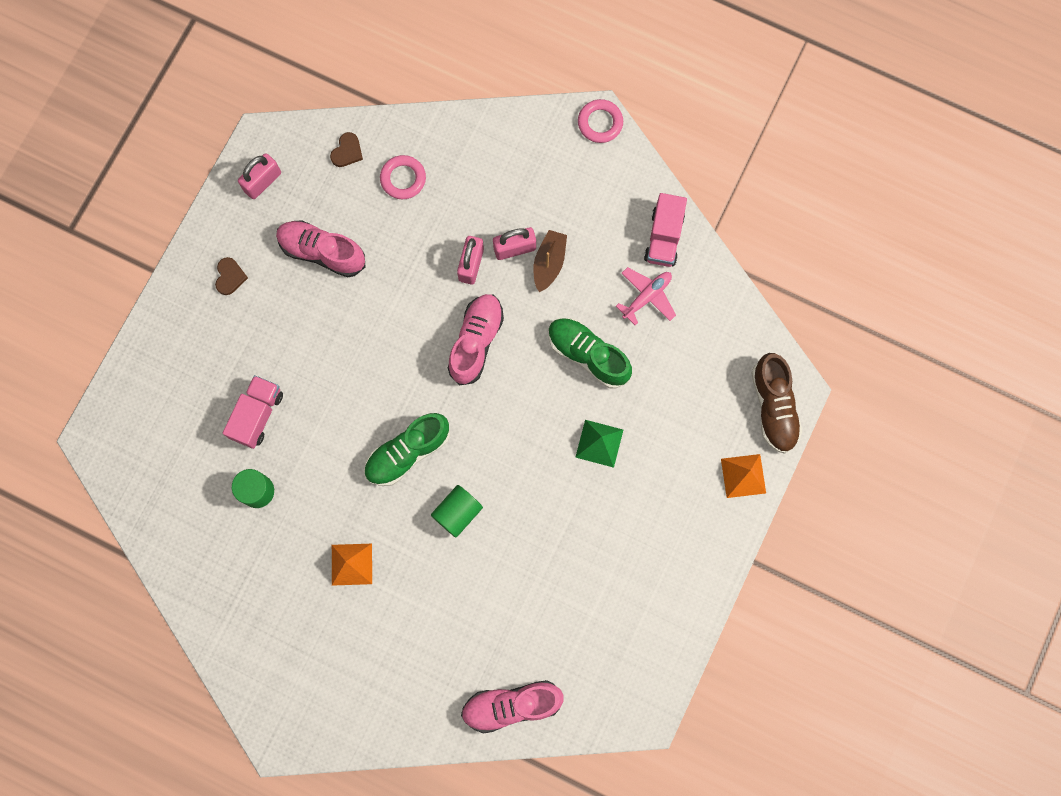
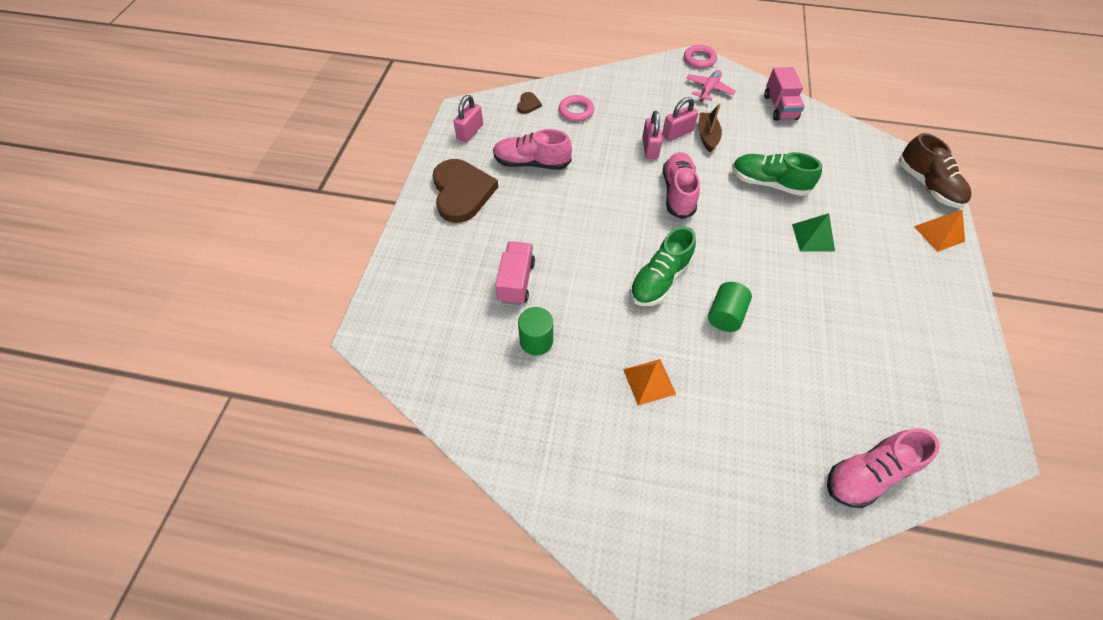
camera: 15 degrees left, 20 degrees down
brown heart [215,257,248,295] -> brown heart [433,159,498,223], size x2.39
pink plane [616,267,676,325] -> pink plane moved to [686,70,736,101]

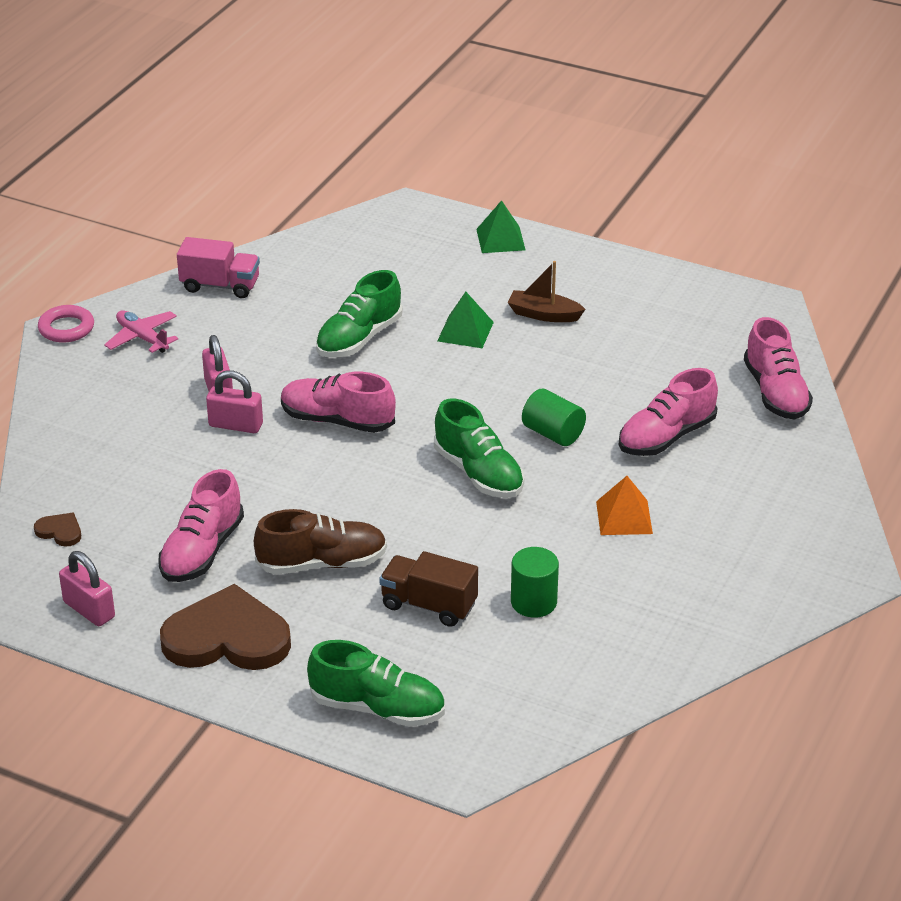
camera: 75 degrees left, 20 degrees down
pink truck [495,241,535,305] -> brown truck [379,551,478,627]
pink ring [559,95,594,122] -> none
brown boat [699,103,722,152] -> brown boat moved to [508,261,586,322]
brown shoe [899,133,971,208] -> brown shoe moved to [254,509,387,574]
orange pyramid [914,209,965,252] -> green pyramid [476,200,526,253]
none -> green shoe [307,640,445,727]
none -> pink shoe [619,368,718,456]

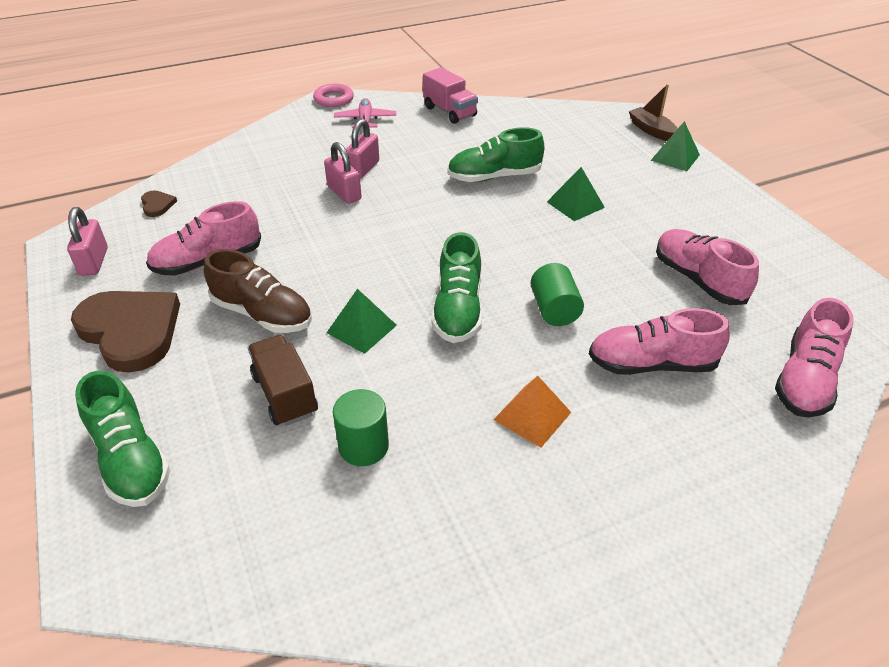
camera: 40 degrees right, 5 degrees up
pink shoe [281,372,396,433] -> pink shoe moved to [656,229,759,305]
brown boat [508,261,586,322] -> brown boat moved to [629,84,678,141]
none -> green pyramid [326,289,397,354]

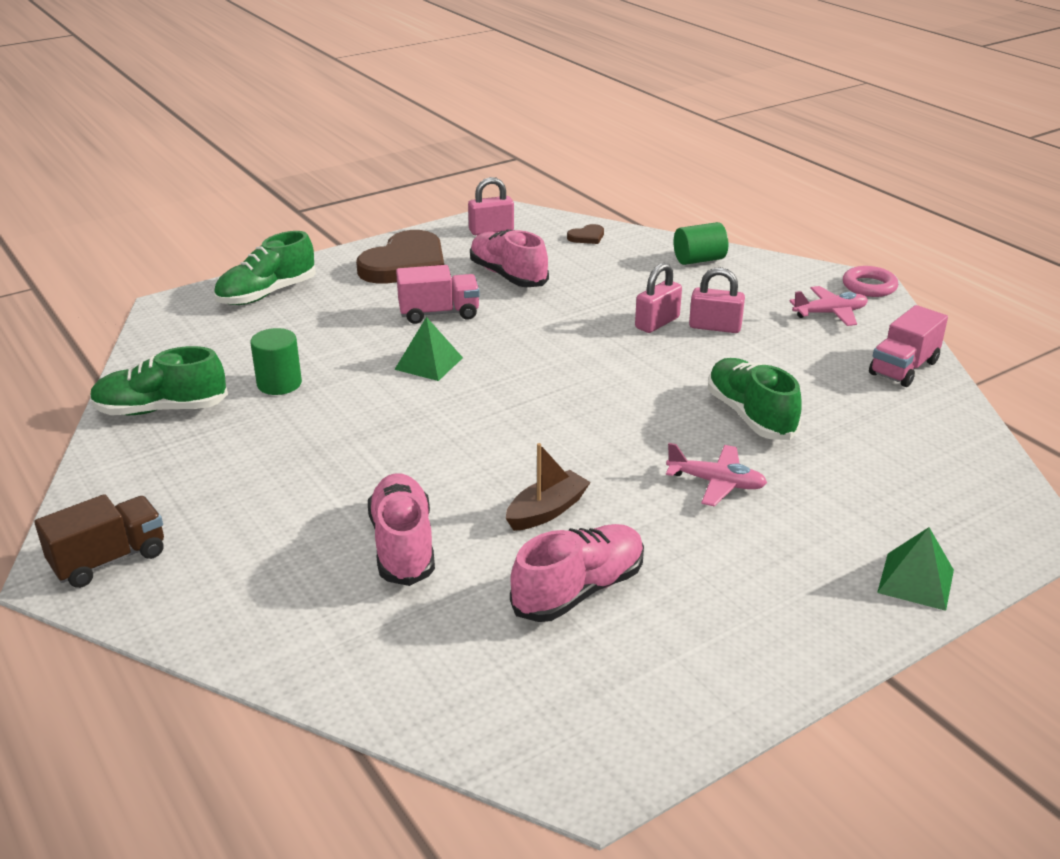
camera: 80 degrees right, 10 degrees down
brown shoe [204,249,312,333] -> pink truck [396,265,480,324]
brown truck [248,335,318,426] -> brown truck moved to [34,494,164,588]
green shoe [432,232,482,343] -> green shoe moved to [90,346,228,415]
orange pyramid [493,376,571,448] -> none
green cylinder [531,263,584,326] -> green cylinder moved to [674,222,728,265]
green pyramid [547,167,605,221] -> pink plane [666,443,767,507]
brown boat [629,84,678,141] -> brown boat moved to [506,443,591,531]
pink shoe [775,298,853,417] -> none

